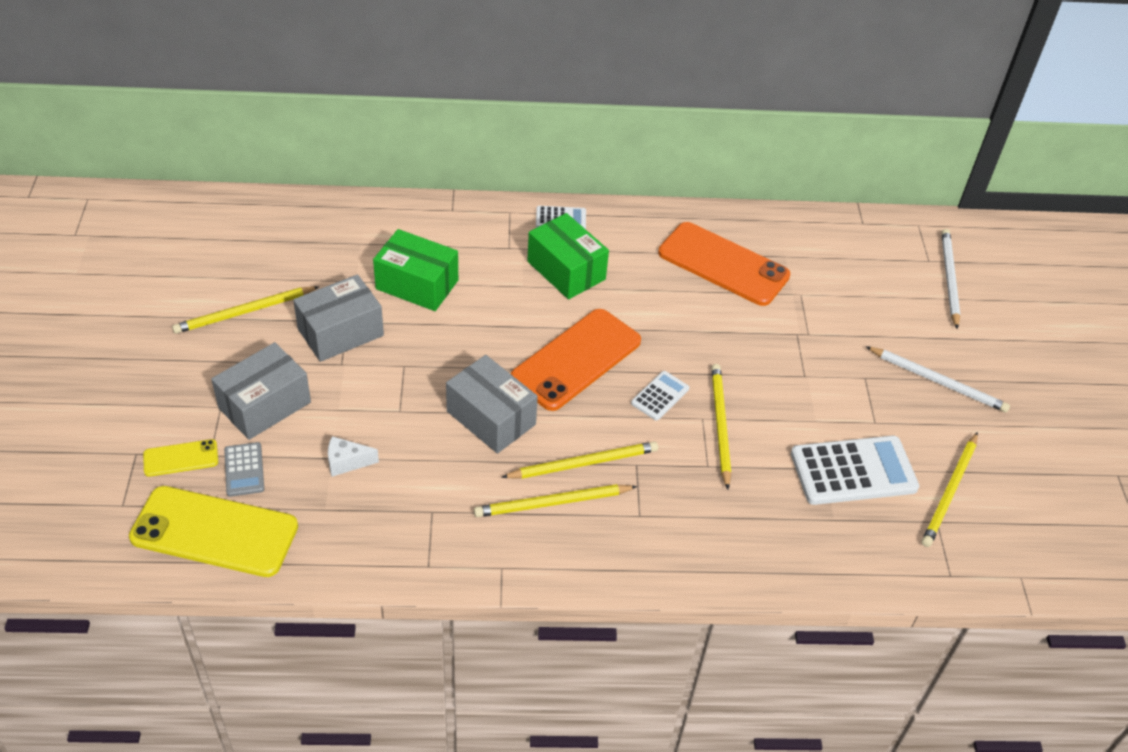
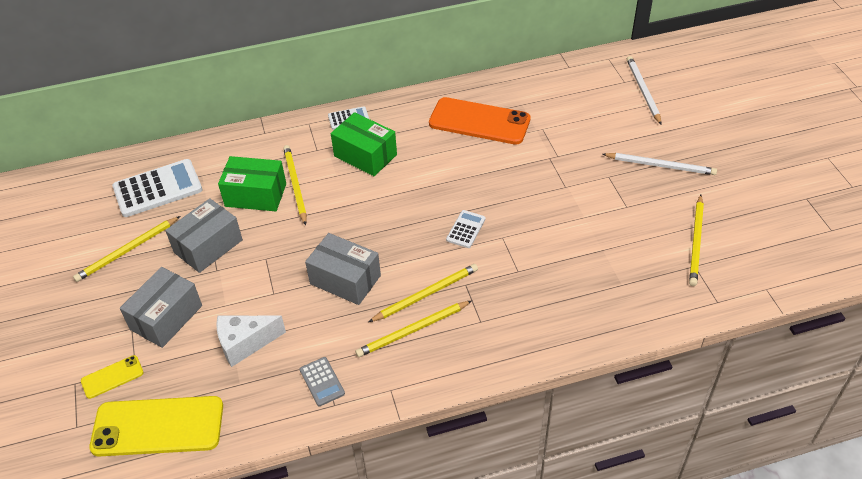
camera: 10 degrees left, 0 degrees up
grey calculator [224,442,264,497] -> grey calculator moved to [300,357,345,406]
white cheese [328,436,379,477] -> white cheese [216,315,286,367], size x1.64
orange phone [511,309,641,411] -> none
yellow pencil [711,364,731,490] -> yellow pencil moved to [283,145,307,225]
white calculator [791,436,919,505] -> white calculator moved to [112,159,202,217]

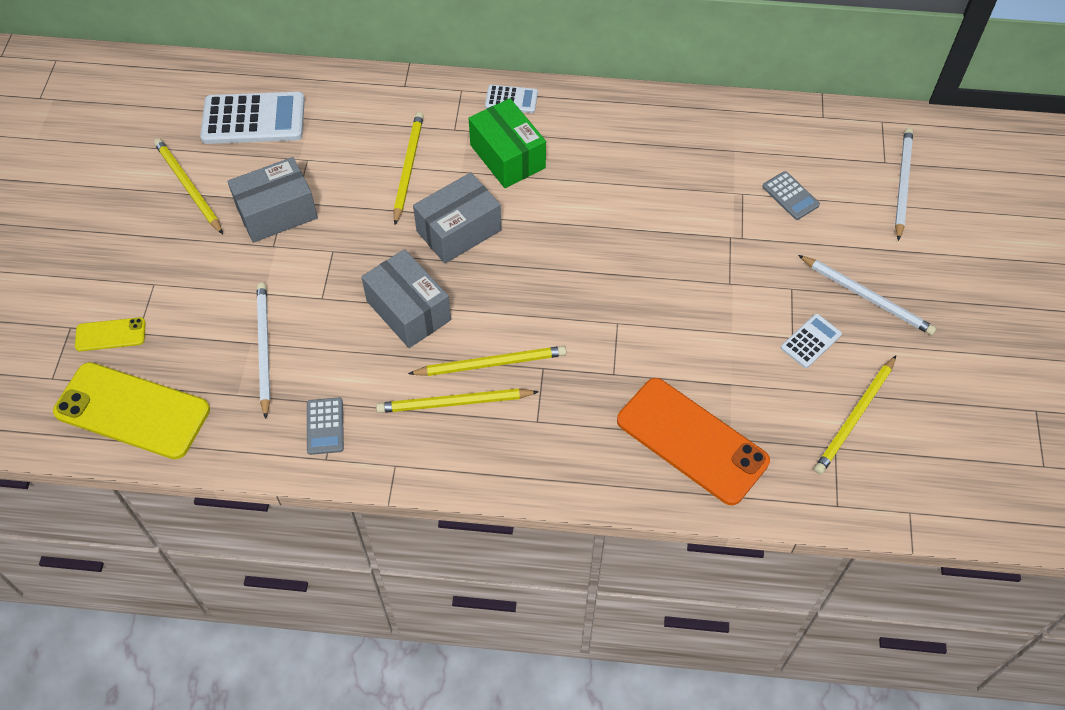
camera: 20 degrees right, 10 degrees up
yellow pencil [73,216,180,282] -> yellow pencil turned 75 degrees clockwise [154,138,223,234]
grey box [120,267,202,348] -> grey box moved to [413,172,501,264]
white cheese [216,315,286,367] -> white pencil [257,283,270,419]
green box [218,156,286,211] -> none
orange phone [429,97,531,145] -> orange phone moved to [617,378,770,505]
white calculator [446,210,486,248] -> white calculator moved to [781,314,842,368]
none -> grey calculator [762,171,820,220]

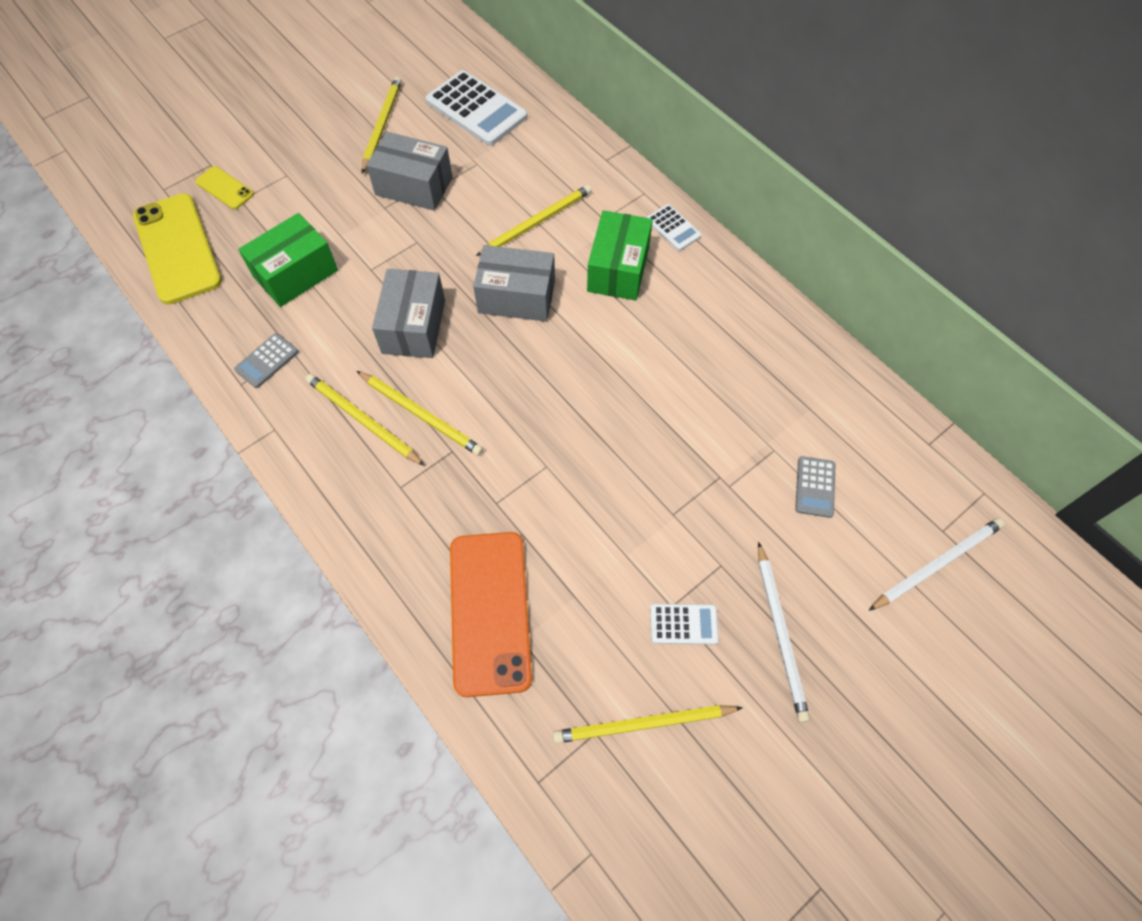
camera: 45 degrees right, 5 degrees up
white pencil [257,283,270,419] -> green box [238,213,338,307]

